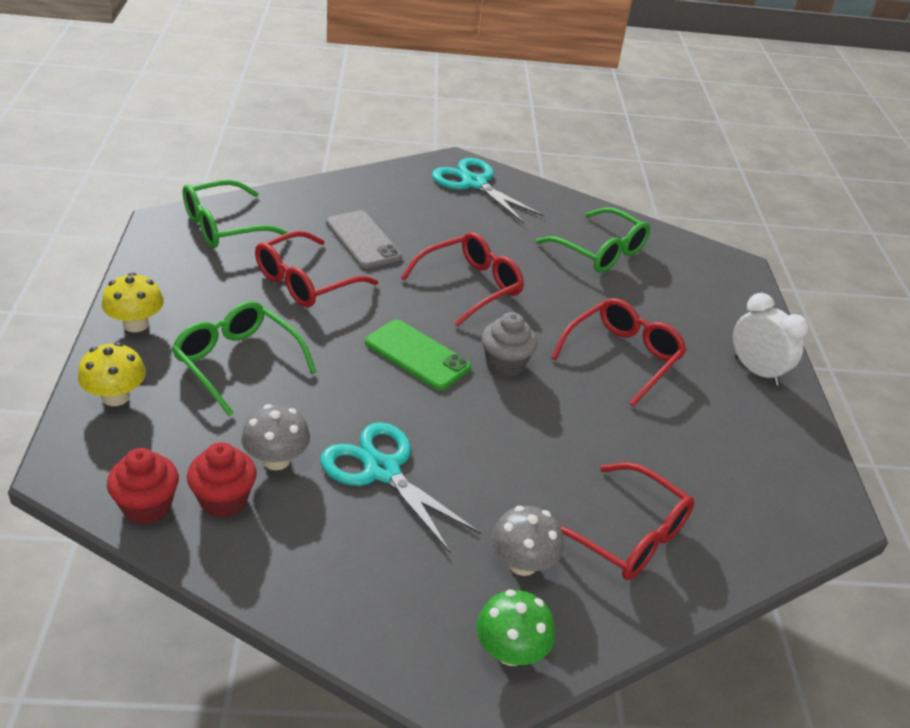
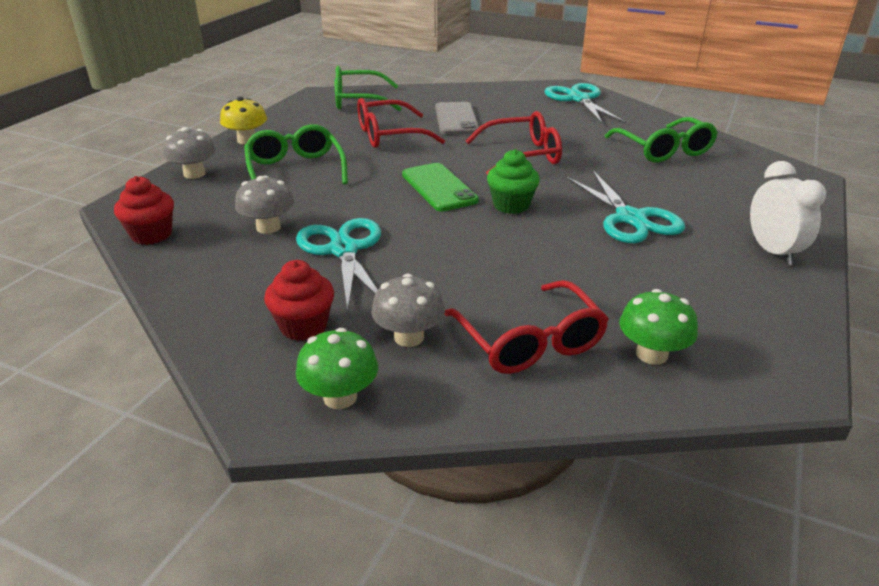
camera: 30 degrees right, 5 degrees down
yellow mushroom [78,342,146,406] -> grey mushroom [163,127,216,179]
red cupcake [187,442,257,518] -> red cupcake moved to [264,260,334,341]
grey cupcake [482,312,538,377] -> green cupcake [487,149,540,214]
red glasses [551,298,687,406] -> turquoise scissors [566,171,685,243]
none -> green mushroom [619,289,698,365]

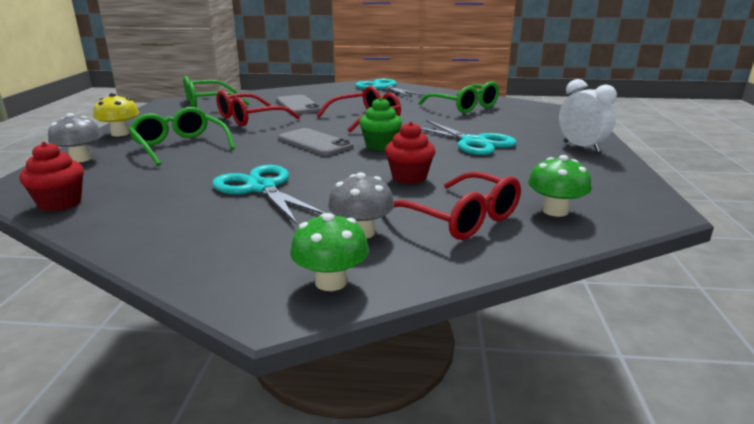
camera: 20 degrees left, 10 degrees down
grey mushroom [235,175,294,234] -> none
red cupcake [264,260,334,341] -> red cupcake moved to [385,122,435,184]
green phone [402,163,479,212] -> grey phone [278,128,353,156]

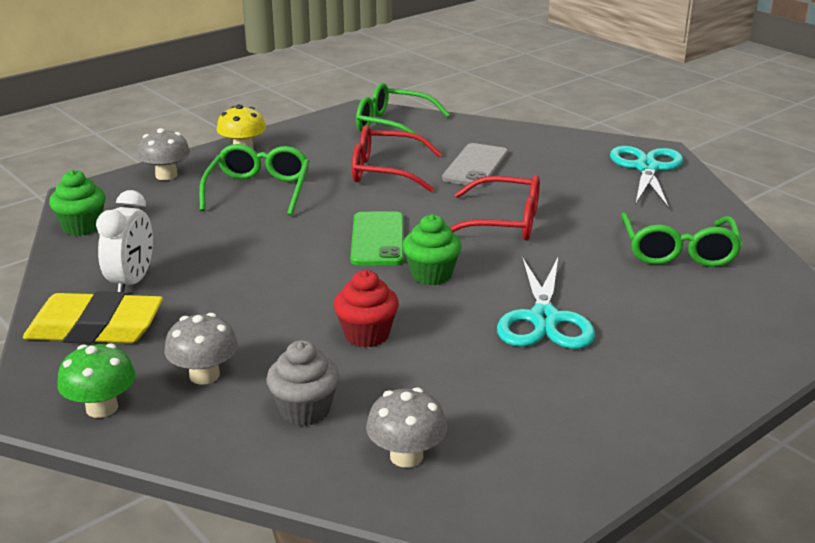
camera: 45 degrees right, 5 degrees up
red cupcake [19,142,84,212] -> green cupcake [49,170,106,236]
turquoise scissors [212,165,325,224] -> none
grey phone [278,128,353,156] -> green phone [350,212,404,265]
red glasses [394,172,521,240] -> grey cupcake [266,340,339,426]
green mushroom [528,155,592,217] -> grey mushroom [366,387,447,468]
white clock [559,79,617,152] -> white clock moved to [96,190,153,292]
none -> yellow eraser [23,291,163,344]

